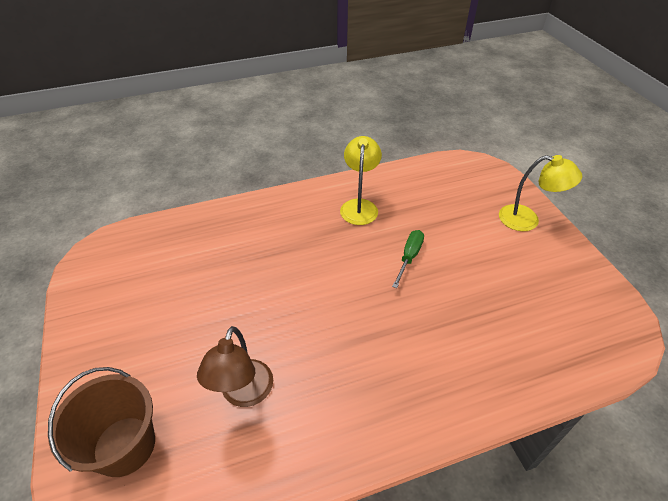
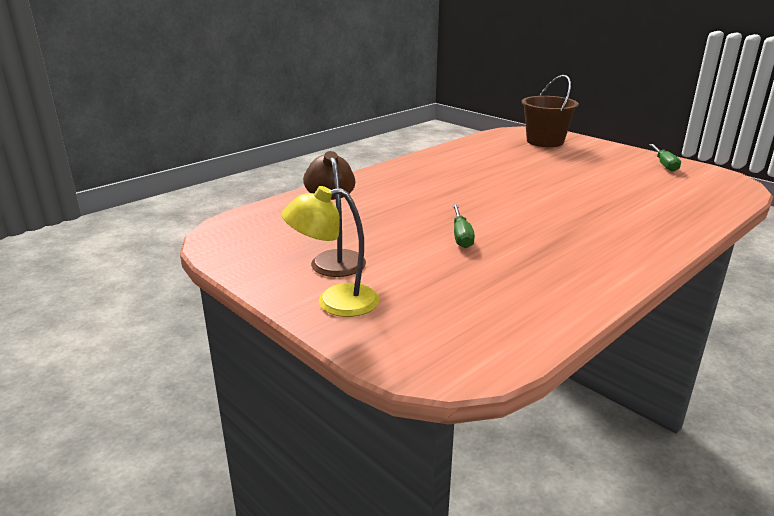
camera: 155 degrees right, 20 degrees down
brown lamp [197,326,273,407] -> brown lamp moved to [303,151,366,277]
yellow lamp [340,136,382,225] -> none
none -> green screwdriver [649,144,681,172]

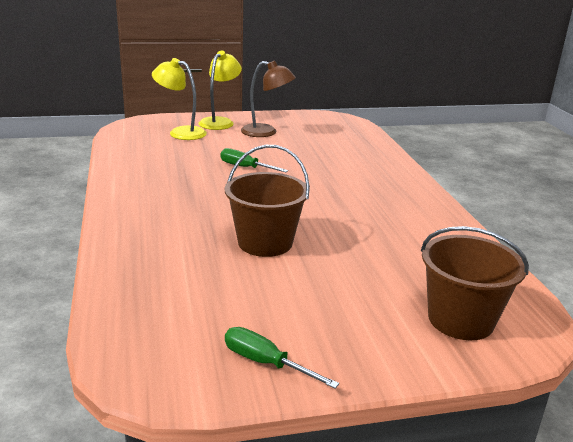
camera: 120 degrees right, 0 degrees up
none -> yellow lamp [152,58,207,140]
none -> brown bucket [225,145,310,257]

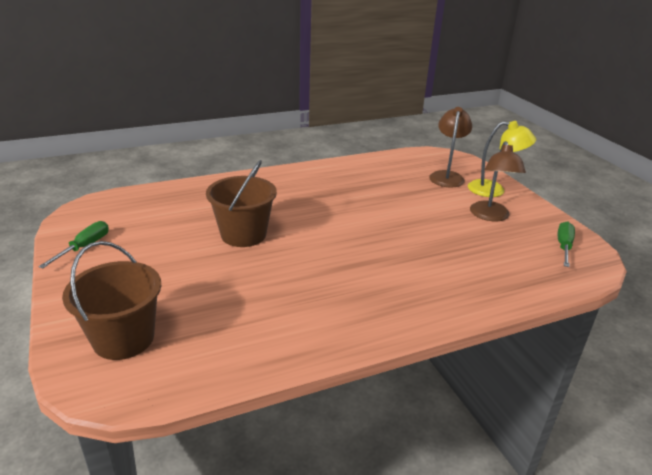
camera: 80 degrees right, 5 degrees up
yellow lamp [152,58,207,140] -> brown lamp [429,107,472,188]
green screwdriver [220,148,288,172] -> green screwdriver moved to [558,221,575,267]

